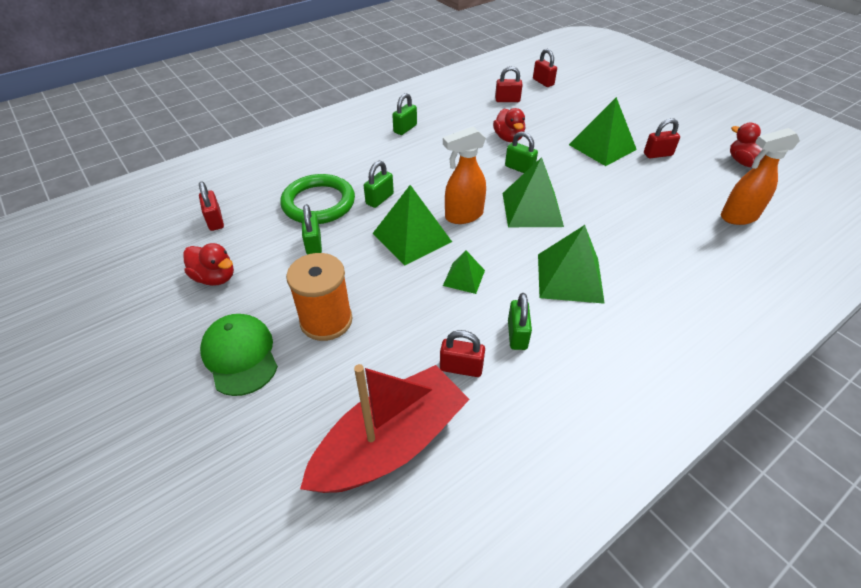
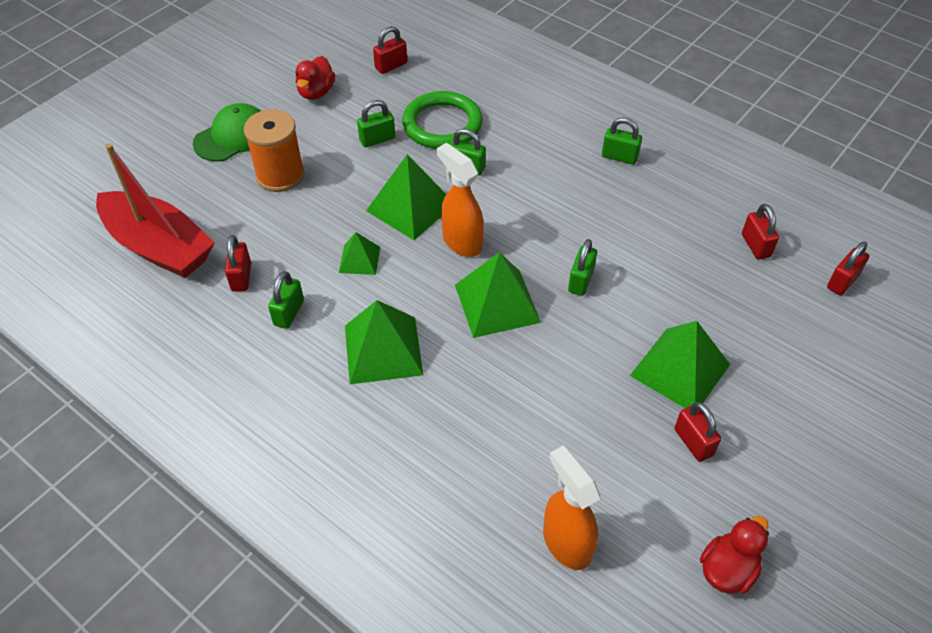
camera: 75 degrees right, 5 degrees up
red duck [493,108,525,142] -> none
green padlock [508,293,532,350] -> green padlock turned 60 degrees counterclockwise [268,271,304,329]

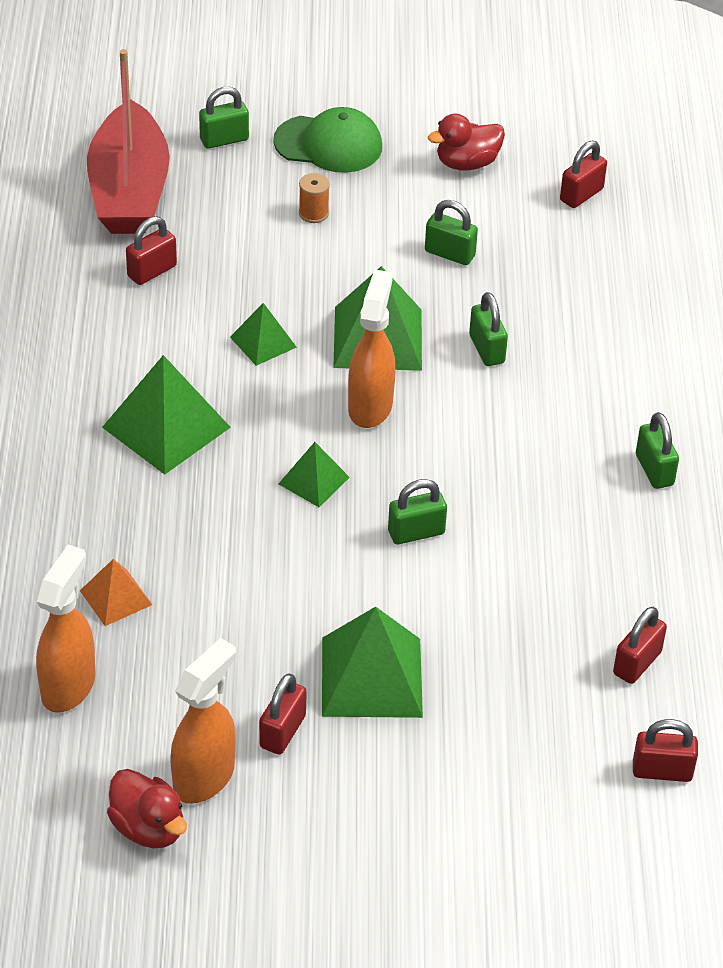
camera: 50 degrees right, 5 degrees down
orange spool [244,110,305,192] -> orange spool [299,173,330,223], size x0.46
green padlock [268,271,304,329] -> green padlock moved to [199,87,249,149]
red padlock [373,26,407,74] -> red padlock turned 60 degrees counterclockwise [560,141,607,208]
green ring [402,91,483,149] -> none
green pyramid [455,252,541,338] -> green pyramid [279,442,350,507], size x0.55
red duck [700,516,769,594] -> red duck turned 45 degrees clockwise [107,769,187,848]
none -> orange pyramid [80,559,152,626]
none -> orange spray bottle [170,638,236,804]

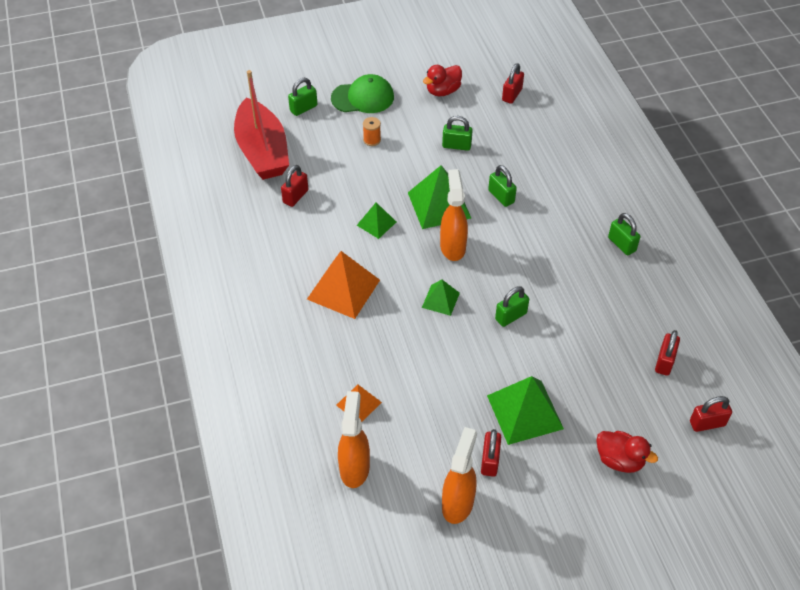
camera: 15 degrees left, 5 degrees up
green pyramid [102,355,231,475] -> orange pyramid [307,251,380,319]
red duck [107,769,187,848] -> red duck moved to [596,431,658,473]

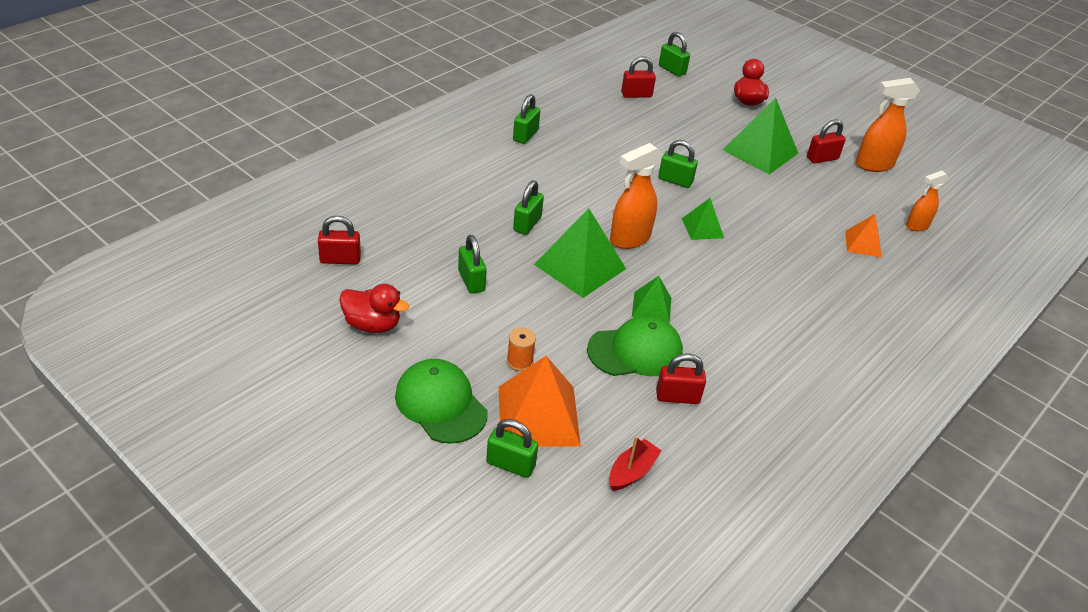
camera: 125 degrees left, 10 degrees down
red boat [234,70,289,180] -> red boat [609,436,662,491], size x0.40
orange pyramid [307,251,380,319] -> orange pyramid moved to [498,356,581,447]
orange spray bottle [338,391,370,488] -> orange spray bottle [906,171,949,231], size x0.63
red padlock [690,396,732,432] -> green padlock [659,32,690,77]
none -> green cap [587,315,683,376]

